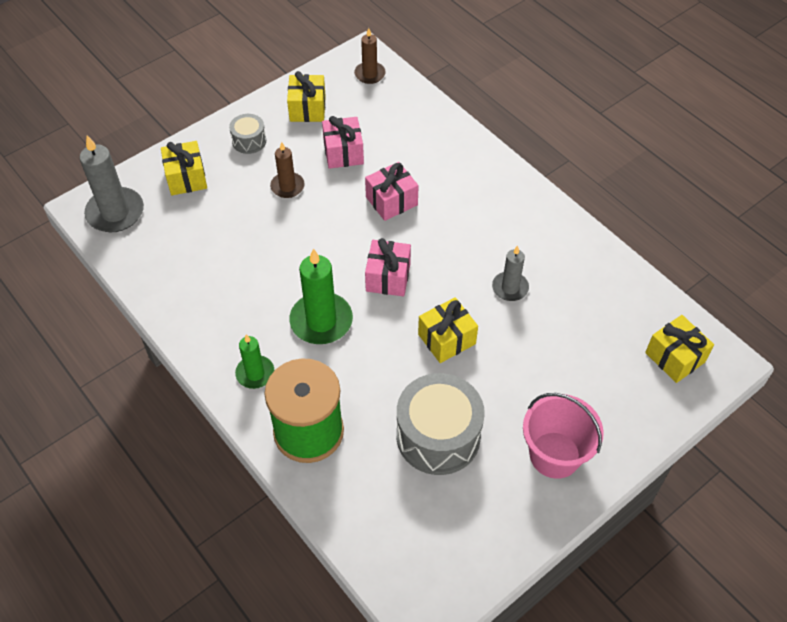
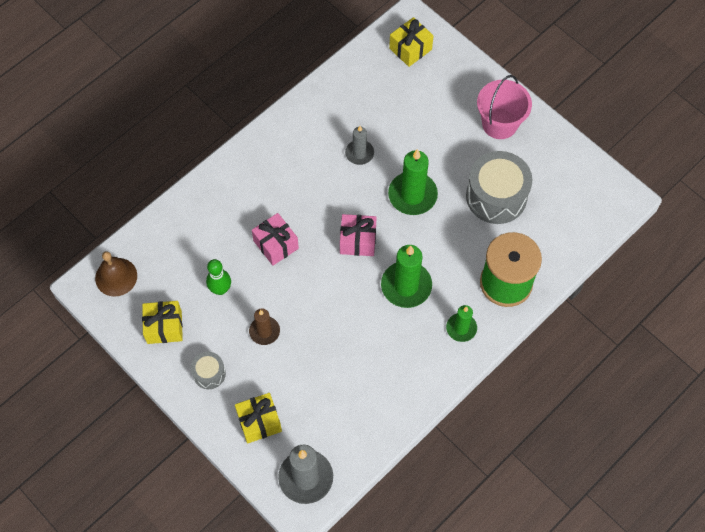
camera: 95 degrees left, 10 degrees up
pink gift [322,116,364,169] -> green bowling pin [206,259,231,295]
brown candle [354,28,386,84] -> brown bell [95,251,137,296]
yellow gift [418,297,478,363] -> green candle [388,149,438,215]

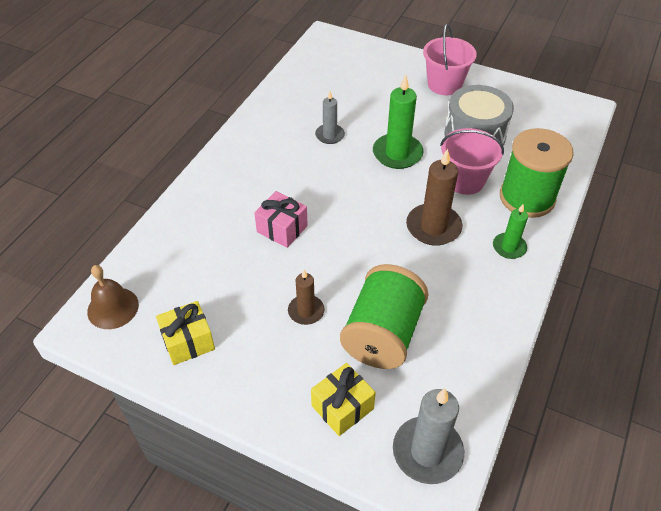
camera: 20 degrees left, 15 degrees down
grey drum [191,352,226,389] -> none
green bowling pin [206,259,231,295] -> none
pink gift [340,214,377,256] -> none
green candle [381,245,432,308] -> brown candle [406,149,462,246]
yellow gift [389,17,433,67] -> none
none -> green spool [340,264,429,369]
none -> pink bucket [440,128,504,195]

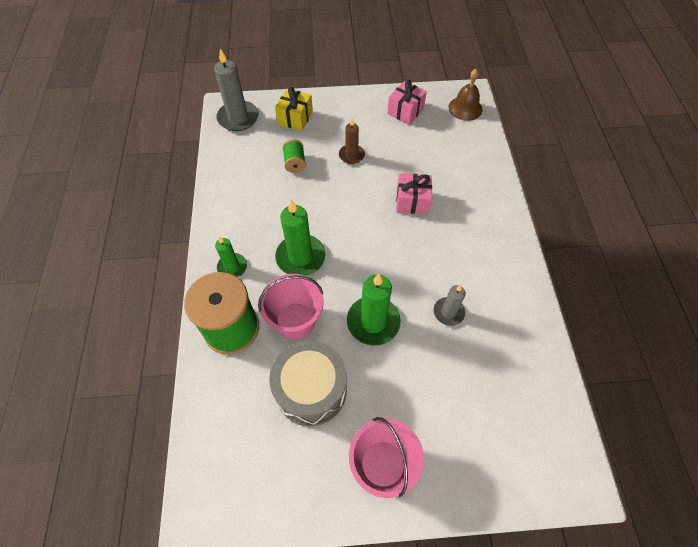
camera: 150 degrees right, 10 degrees up
yellow gift [156,301,215,365] -> pink gift [387,80,427,125]
green spool [340,264,429,369] -> green spool [282,139,306,173], size x0.45
brown candle [406,149,462,246] -> green candle [275,200,325,276]

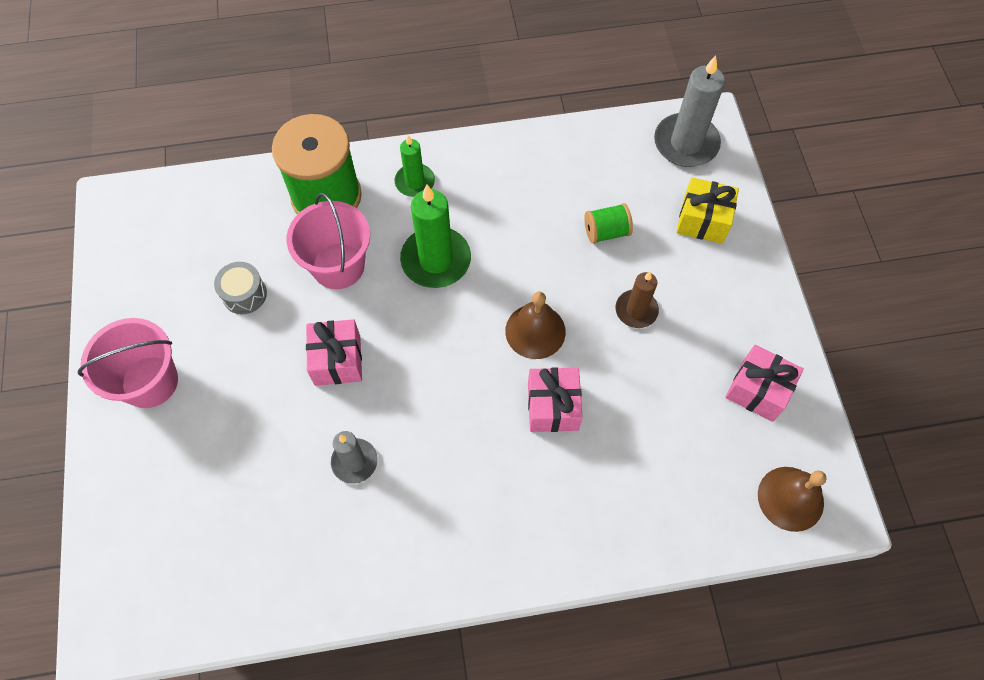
camera: 85 degrees right, 5 degrees up
grey drum [269,340,347,426] -> grey drum [214,262,267,314], size x0.50
green candle [347,274,401,346] -> pink gift [306,319,362,386]
none -> brown bell [505,291,566,359]

